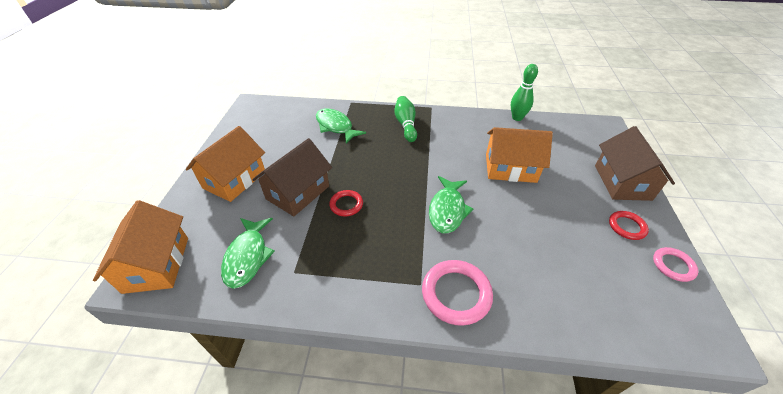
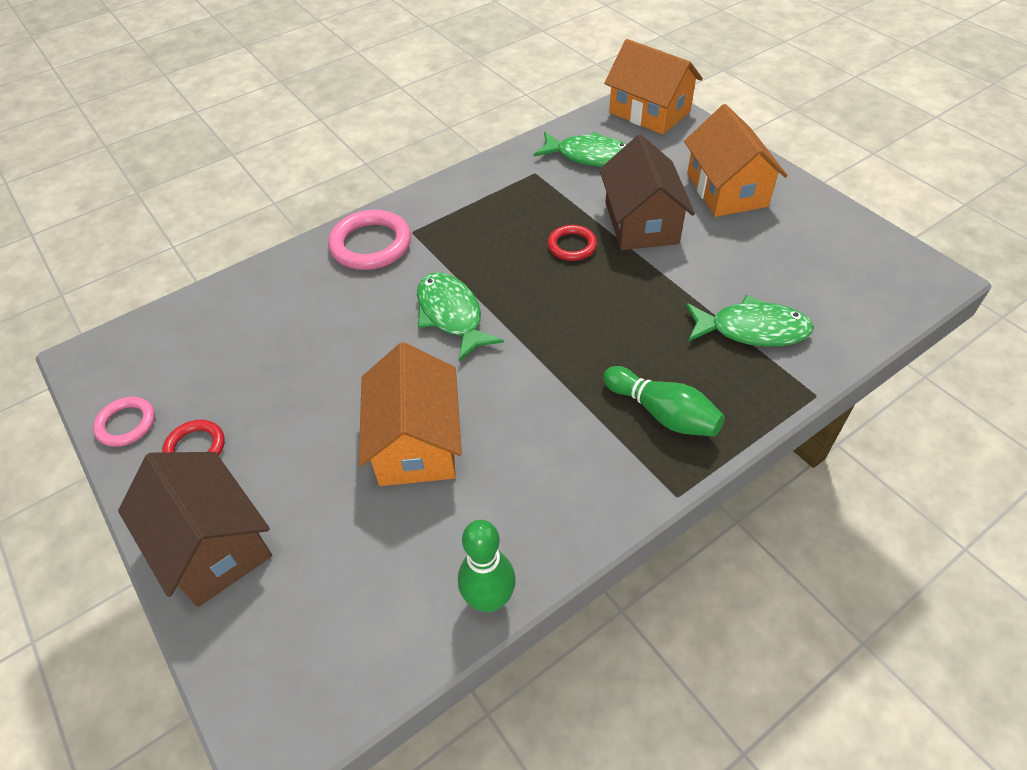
camera: 140 degrees right, 5 degrees up
green fish [221,218,275,289] -> green fish turned 150 degrees clockwise [534,132,627,167]
orange house [486,127,553,183] -> orange house turned 60 degrees counterclockwise [359,342,462,486]

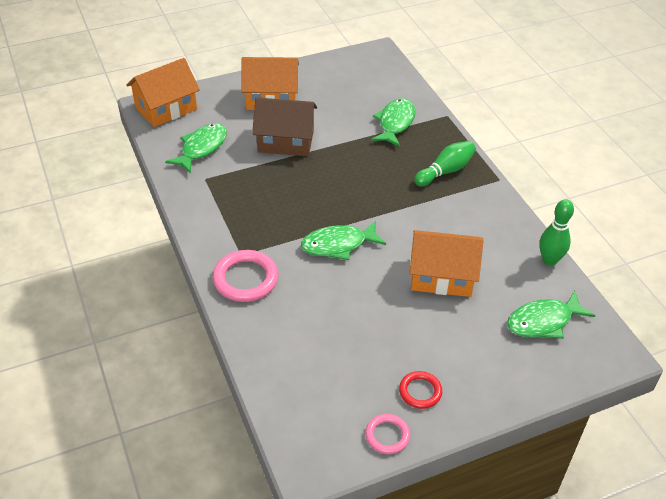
camera: 80 degrees left, 5 degrees down
brown house [118,452,272,607] -> none
red ring [547,225,597,261] -> none
none -> green fish [507,291,595,339]

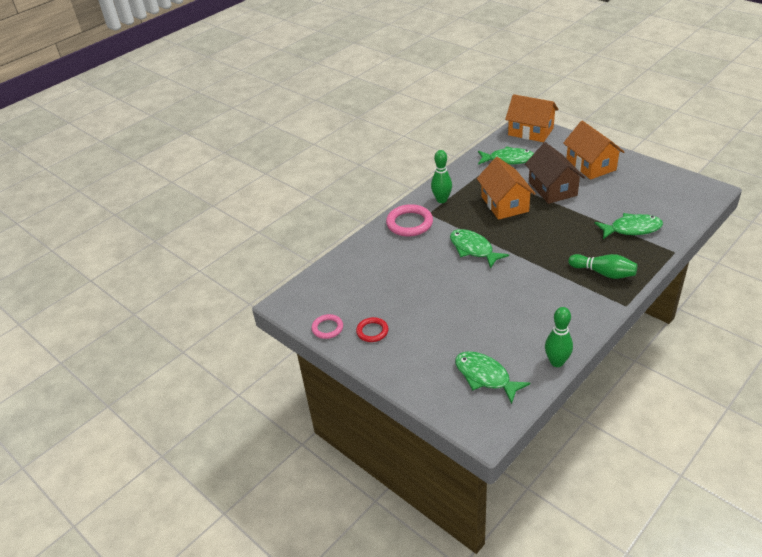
camera: 70 degrees right, 5 degrees down
orange house [409,230,484,297] -> orange house moved to [477,157,536,220]
none -> green bowling pin [431,150,452,203]

